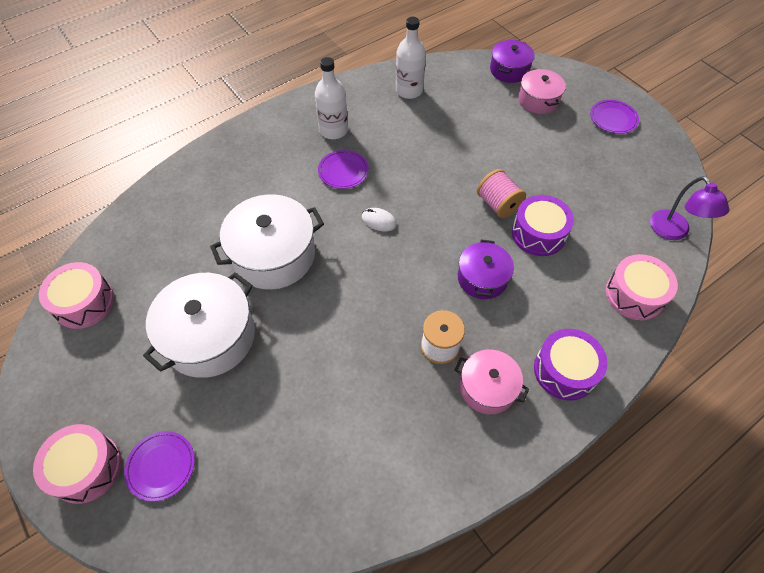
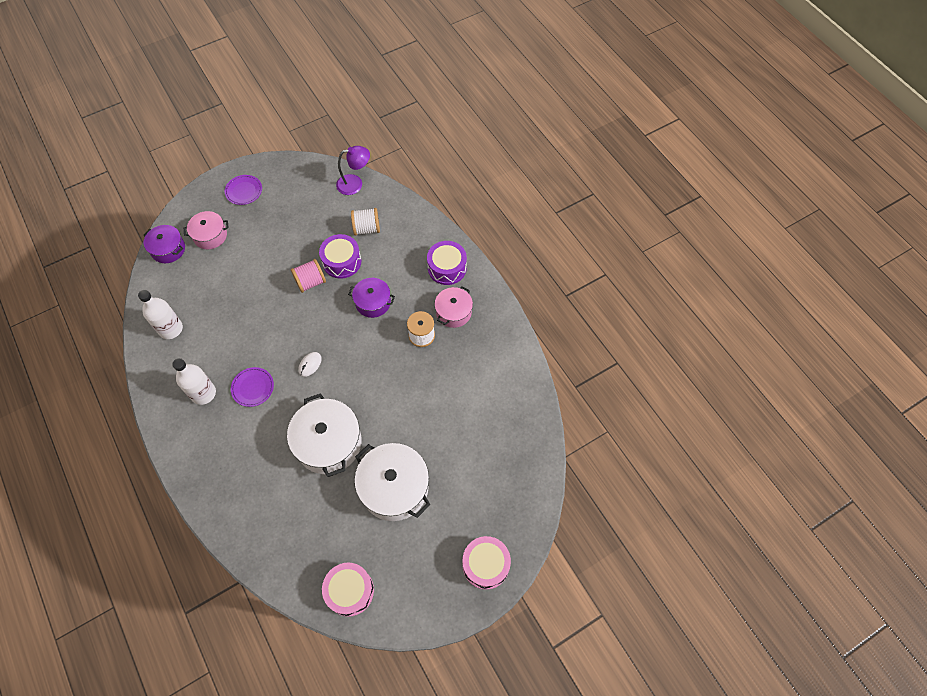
camera: 85 degrees left, 5 degrees up
purple plate [124,431,195,501] -> none
pink drum [606,254,678,320] -> none
none -> white spool [351,208,380,236]

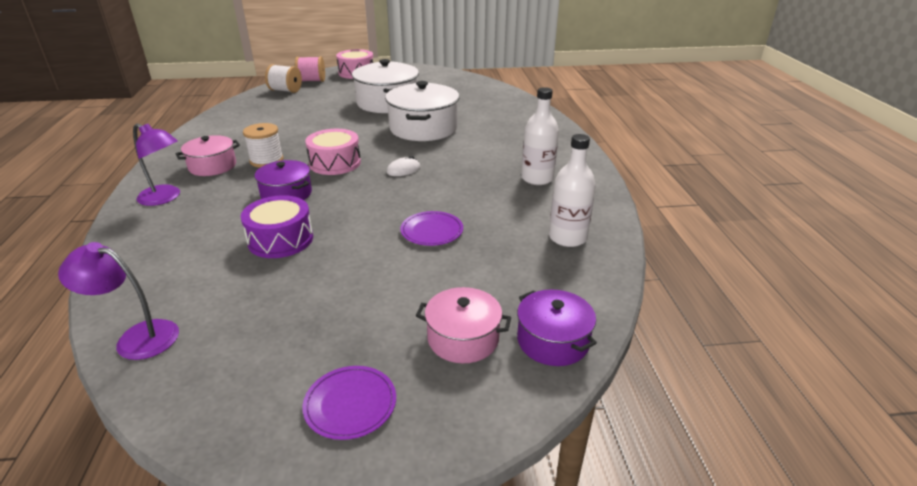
camera: 155 degrees left, 30 degrees down
purple plate [231,367,274,407] -> purple plate moved to [400,211,463,246]
pink spool [291,259,326,293] -> pink spool moved to [295,56,325,82]
pink drum [322,563,374,617] -> pink drum moved to [305,129,361,175]
white spool [351,208,380,236] -> white spool moved to [265,64,302,93]
purple drum [427,241,467,285] -> purple lamp [133,123,180,206]

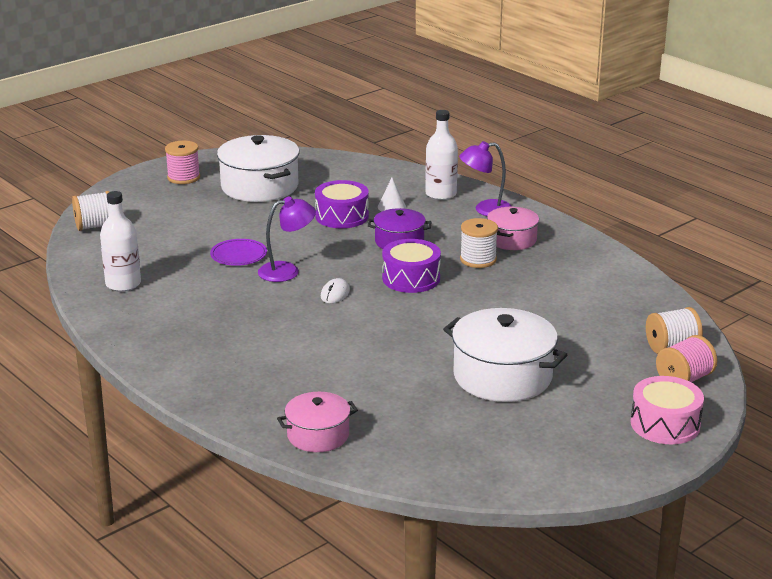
camera: 145 degrees right, 5 degrees down
purple lamp [58,242,179,360] -> purple lamp moved to [258,196,316,282]
purple plate [303,366,396,440] -> pink spool [165,141,200,184]
pink drum [305,129,361,175] -> purple drum [382,239,441,293]
white pot [385,81,459,141] -> white pot moved to [217,135,299,202]
pink pot [416,287,511,363] -> pink pot moved to [277,392,358,452]
purple pot [517,289,597,366] -> white spool [72,191,109,231]
white bottle [521,87,559,185] -> white bottle moved to [425,110,458,200]
none -> white cone [378,178,406,211]

